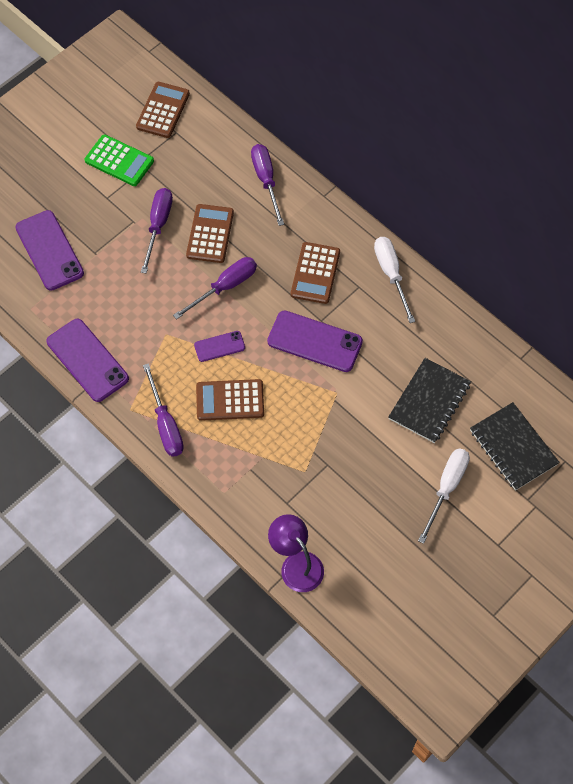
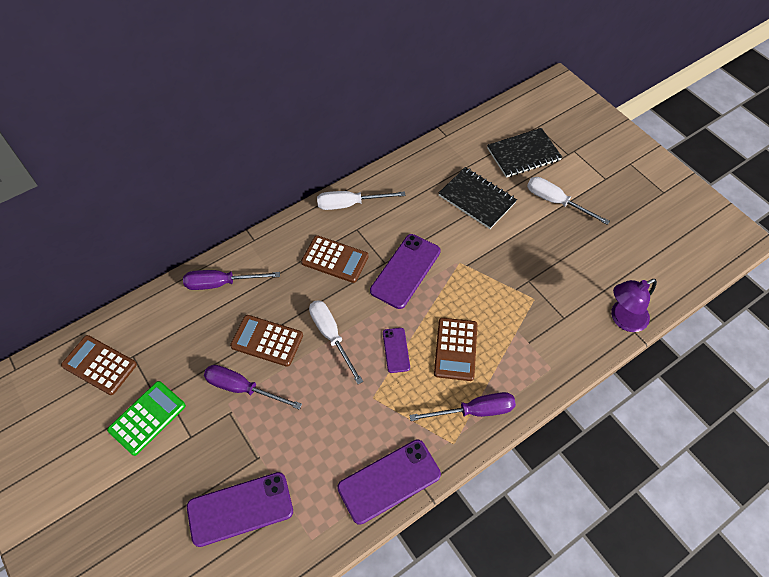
camera: 80 degrees left, 5 degrees down
purple screwdriver [173,257,257,319] -> white screwdriver [309,300,363,384]

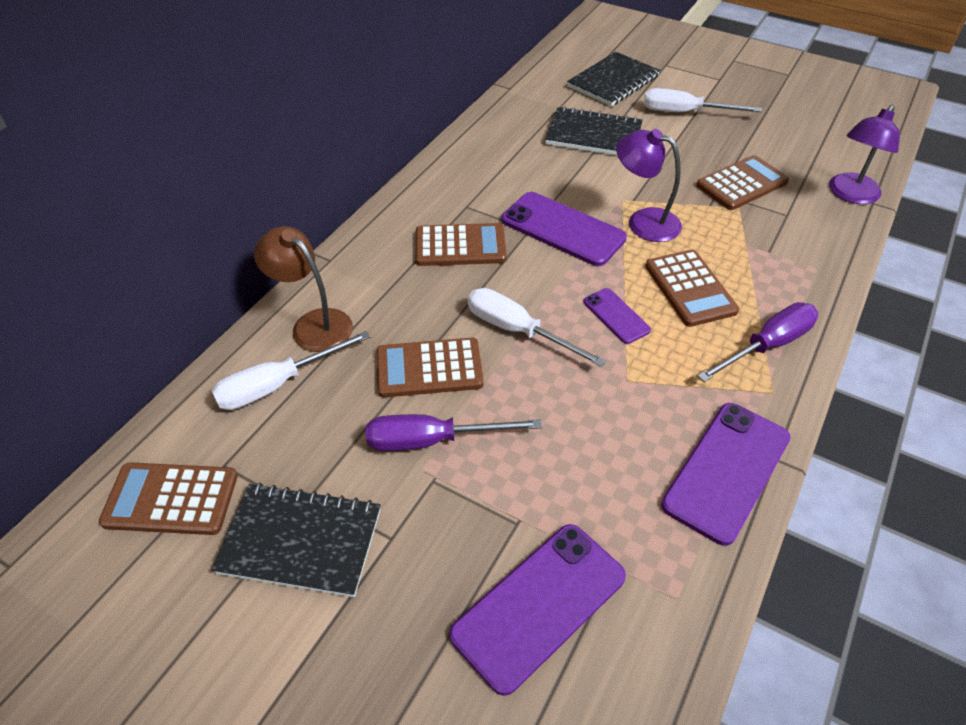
camera: 25 degrees left, 10 degrees down
green calculator [107,381,186,456] -> black notebook [212,483,381,597]
purple screwdriver [183,270,280,290] -> brown lamp [254,226,353,352]
white screwdriver [317,191,406,210] -> white screwdriver moved to [212,331,371,410]
purple phone [370,234,441,309] -> purple phone turned 60 degrees counterclockwise [502,192,627,266]
none -> purple lamp [616,129,682,242]
none -> brown calculator [696,155,789,210]

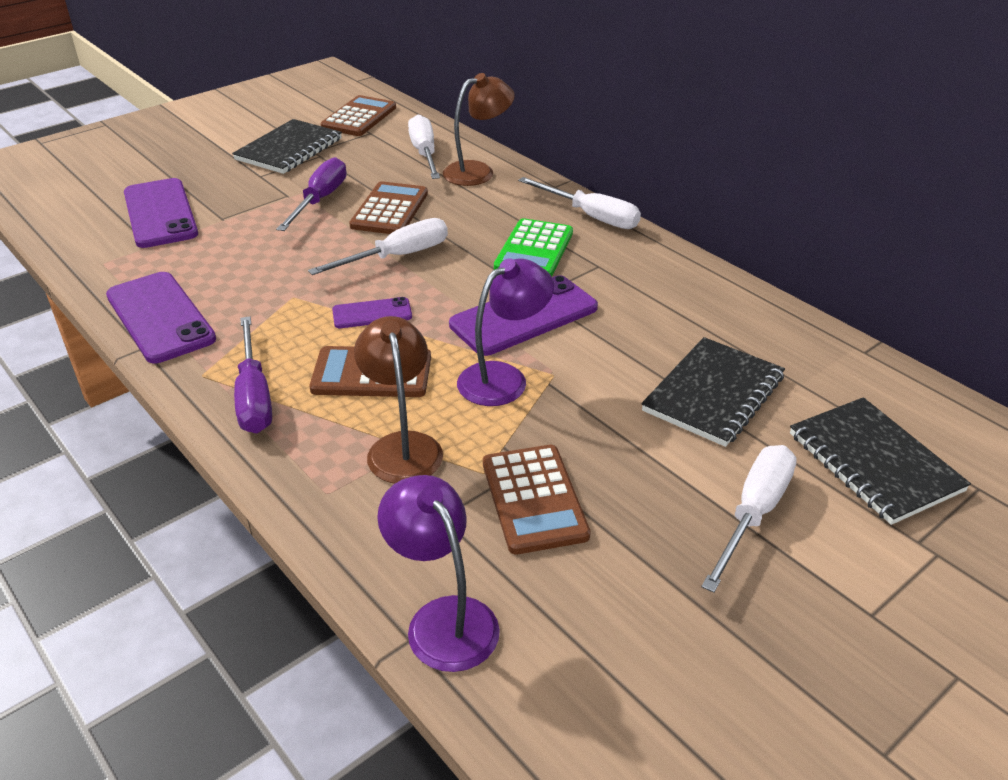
camera: 110 degrees right, 10 degrees down
brown calculator [416,223,507,266] -> green calculator [494,218,573,277]
none -> brown lamp [354,316,443,484]
none -> white screwdriver [518,177,641,229]

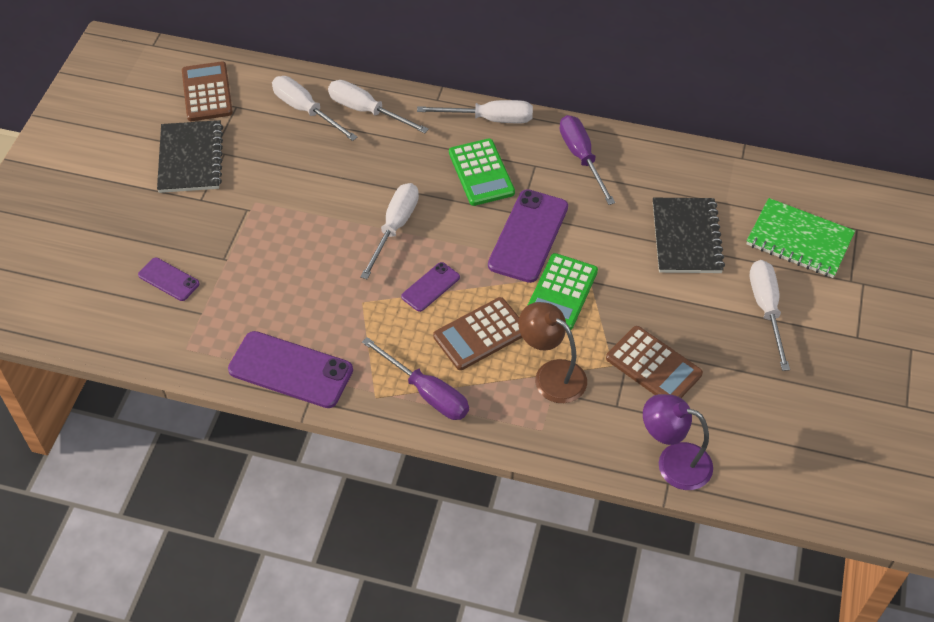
camera: 35 degrees left, 15 degrees up
purple phone [124,178,198,248] -> purple phone [138,257,200,301], size x0.54
purple screwdriver [276,157,347,231] -> purple screwdriver moved to [560,115,615,205]
brown calculator [349,181,428,234] -> none
brown lamp [443,73,515,186] -> white screwdriver [328,80,429,133]
purple lamp [457,258,554,406] -> green calculator [527,253,598,330]
black notebook [790,397,971,525] -> green notebook [747,198,855,278]

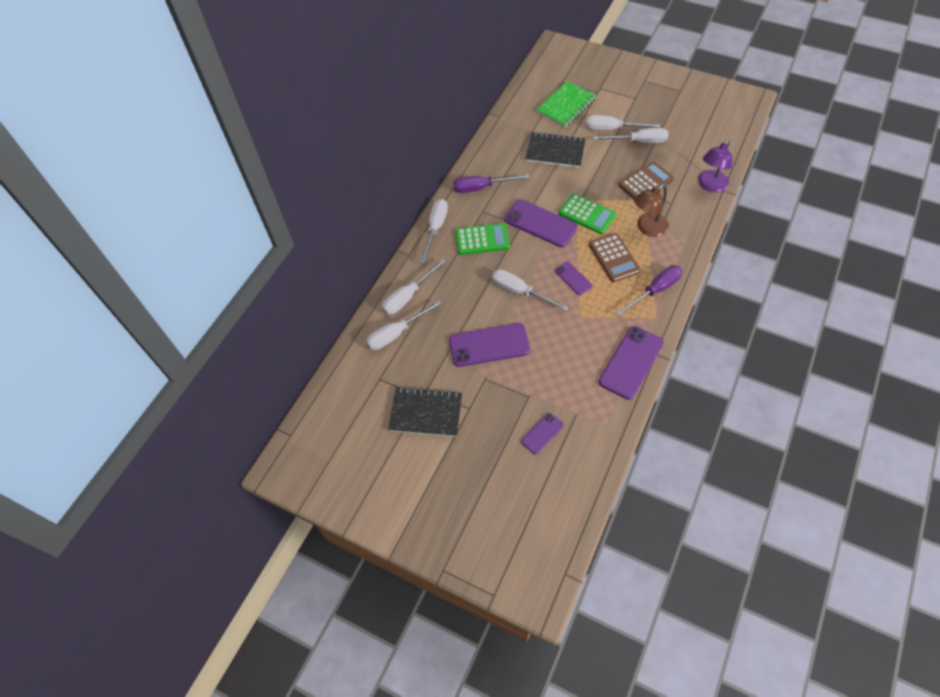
camera: 75 degrees left, 5 degrees up
brown calculator [182,61,233,121] -> none
none -> purple phone [449,323,530,367]
none -> white screwdriver [593,128,668,143]

